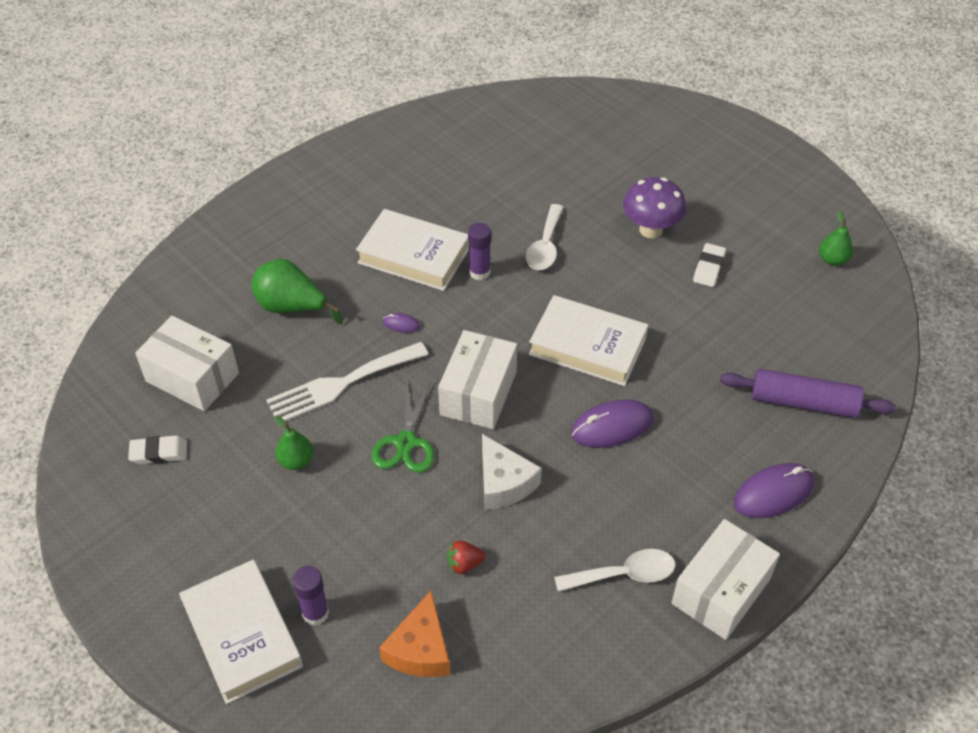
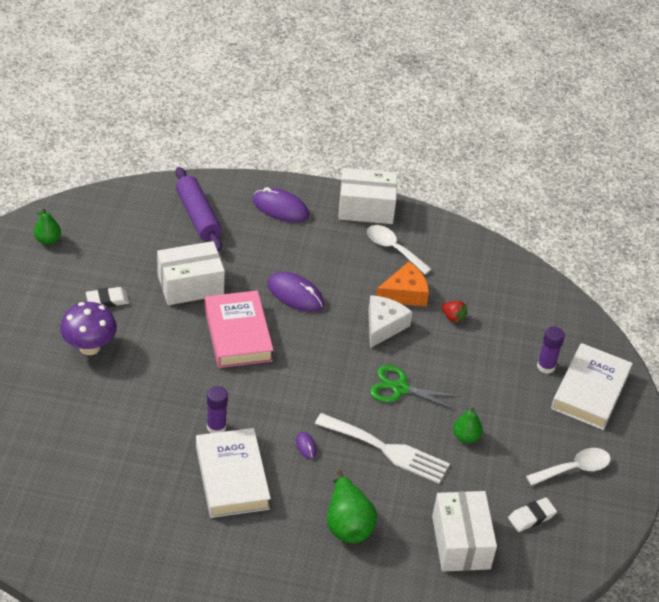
camera: 130 degrees left, 5 degrees down
white eraser [128,435,187,464] -> white eraser turned 75 degrees counterclockwise [508,497,557,532]
green scissors [372,382,434,473] -> green scissors turned 135 degrees counterclockwise [370,365,462,411]
orange cheese [379,591,450,677] -> orange cheese moved to [376,262,429,306]
white box [438,330,517,429] -> white box moved to [157,241,225,305]
white spoon [526,204,564,270] -> white spoon moved to [526,448,611,486]
white book [529,295,648,386] -> pink book [204,290,274,368]

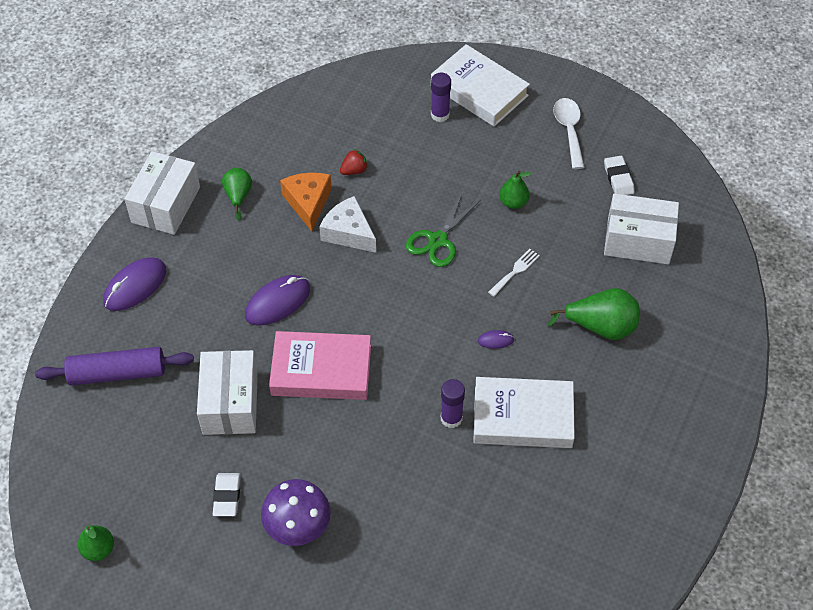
camera: 70 degrees left, 10 degrees up
white fork [315,413,450,484] -> white fork [488,249,540,297], size x0.47
white spoon [367,225,432,275] -> green pear [222,168,252,221]

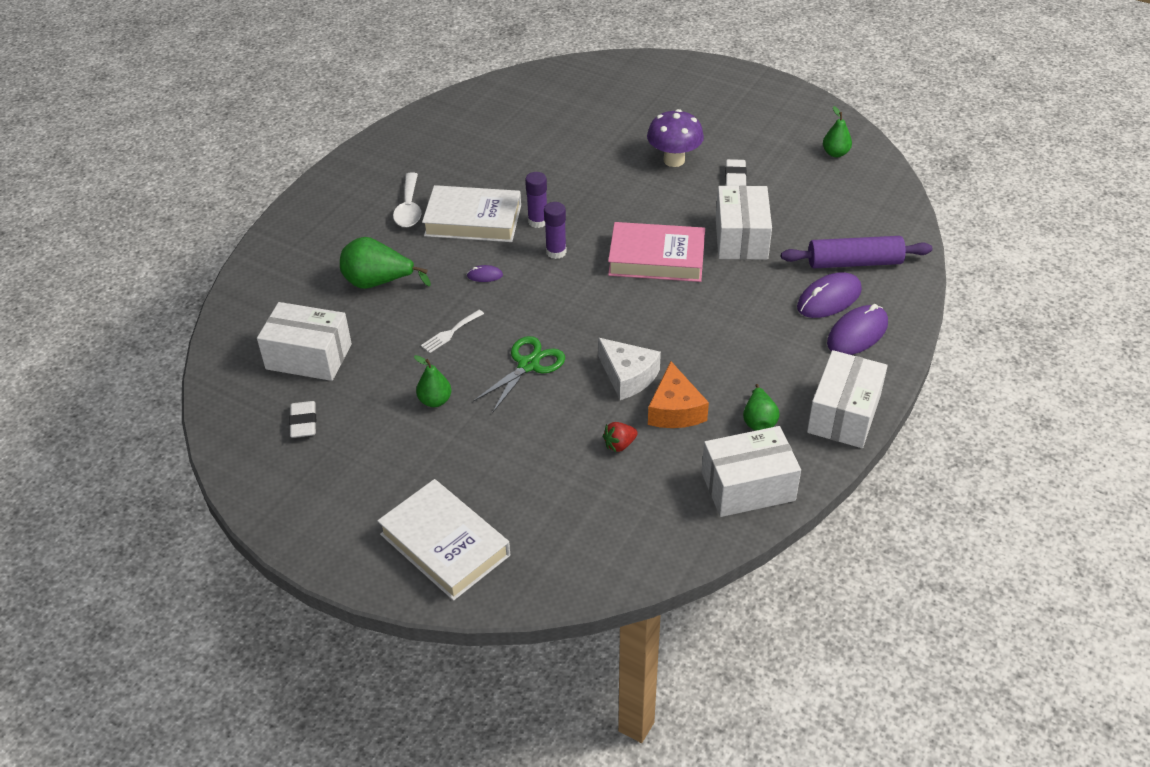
camera: 175 degrees left, 10 degrees down
purple mouse [245,275,310,326] -> purple mouse moved to [797,272,862,318]
purple glue stick [431,73,451,122] -> purple glue stick moved to [544,202,567,259]
white spoon [553,98,585,169] -> white spoon moved to [393,172,421,227]
none -> white box [702,426,801,517]

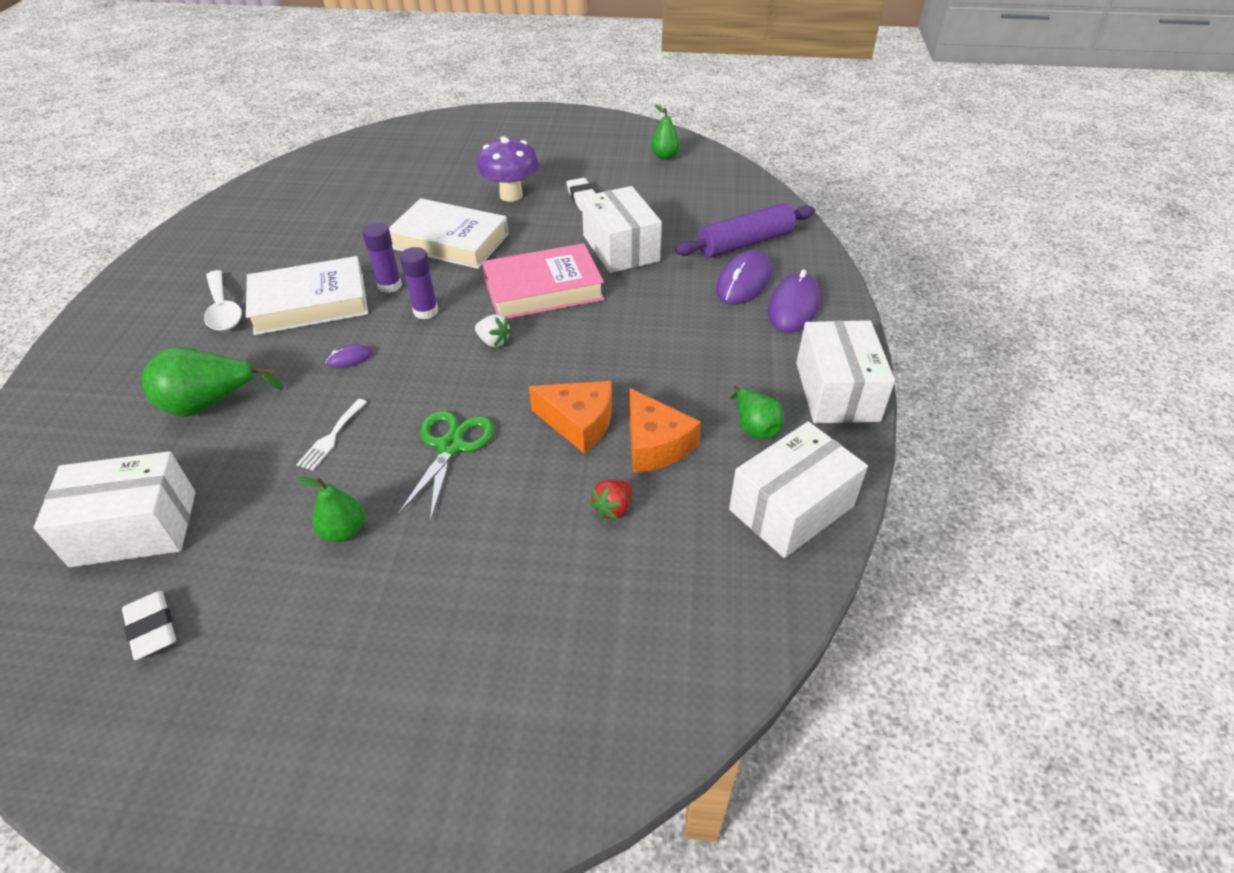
camera: 25 degrees left, 0 degrees up
white book [377,479,510,601] -> white book moved to [389,198,509,269]
white cheese [598,338,661,400] -> orange cheese [529,381,612,454]
none -> white strawberry [475,314,512,347]

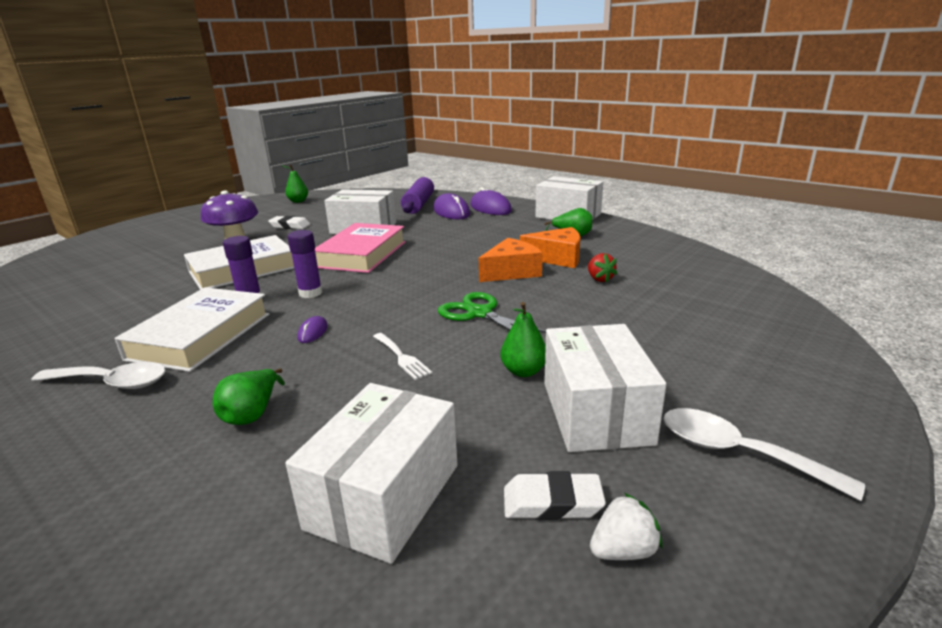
camera: 55 degrees left, 20 degrees down
green pear [142,347,283,417] -> green pear [213,368,285,425], size x0.62
white strawberry [475,314,512,347] -> white strawberry moved to [590,493,663,560]
white box [729,422,868,558] -> white box moved to [544,324,667,452]
none -> white spoon [663,408,865,501]

